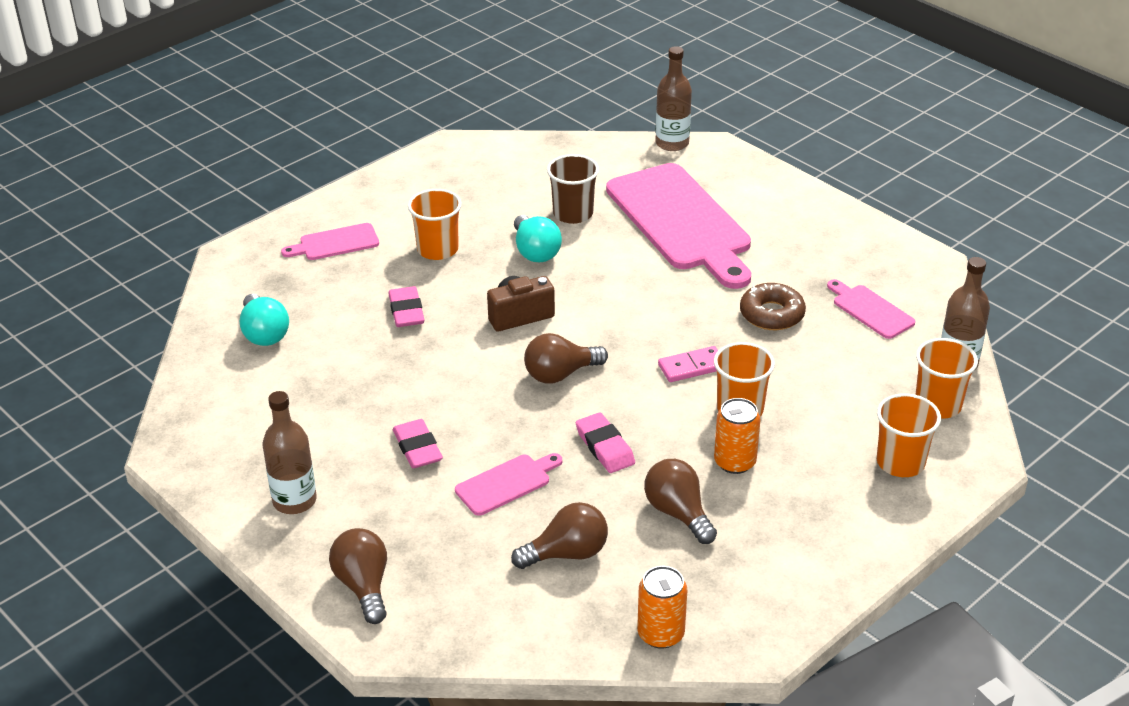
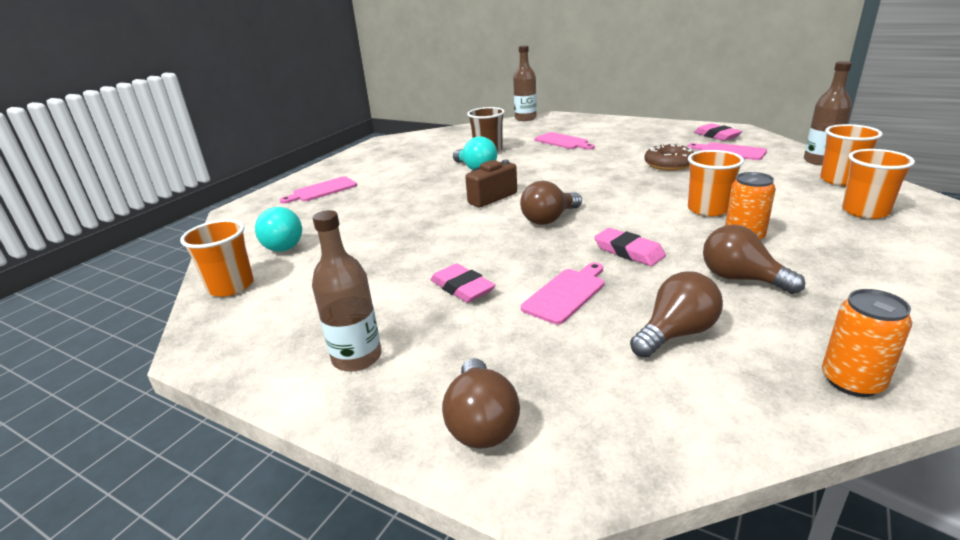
camera: 15 degrees left, 10 degrees down
brown light bulb [329,528,387,624] -> brown light bulb turned 150 degrees counterclockwise [442,358,520,449]
pink eraser [388,286,425,327] -> pink eraser moved to [694,123,742,141]
orange cup [408,189,462,260] -> orange cup moved to [180,220,254,297]
pink cutting board [606,163,751,289] -> pink cutting board [535,132,595,149], size x0.45
pink domino [658,346,718,382] -> none

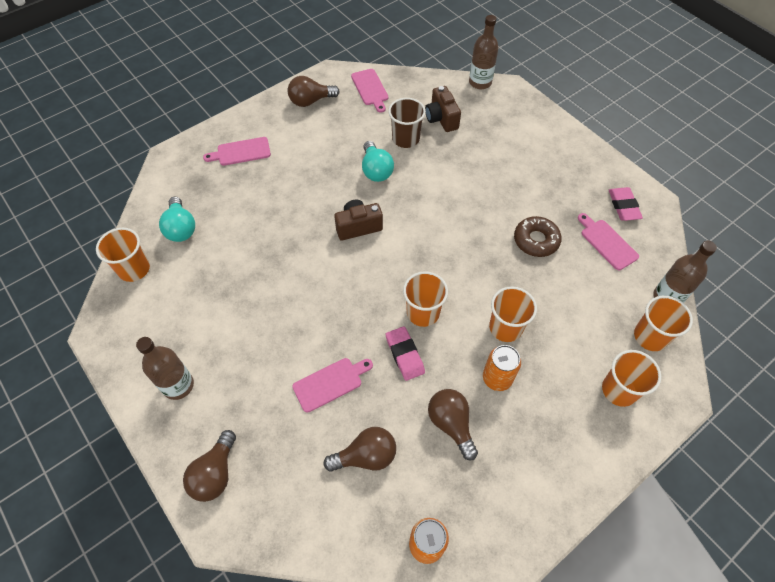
camera: 20 degrees right, 30 degrees up
pink eraser [430,263,496,303] -> none
brown light bulb [520,181,582,225] -> brown light bulb moved to [288,76,340,107]
pink cutting board [535,132,595,149] -> pink cutting board moved to [351,69,388,113]
none -> orange cup [403,271,448,327]
none -> brown camera [425,86,461,132]

